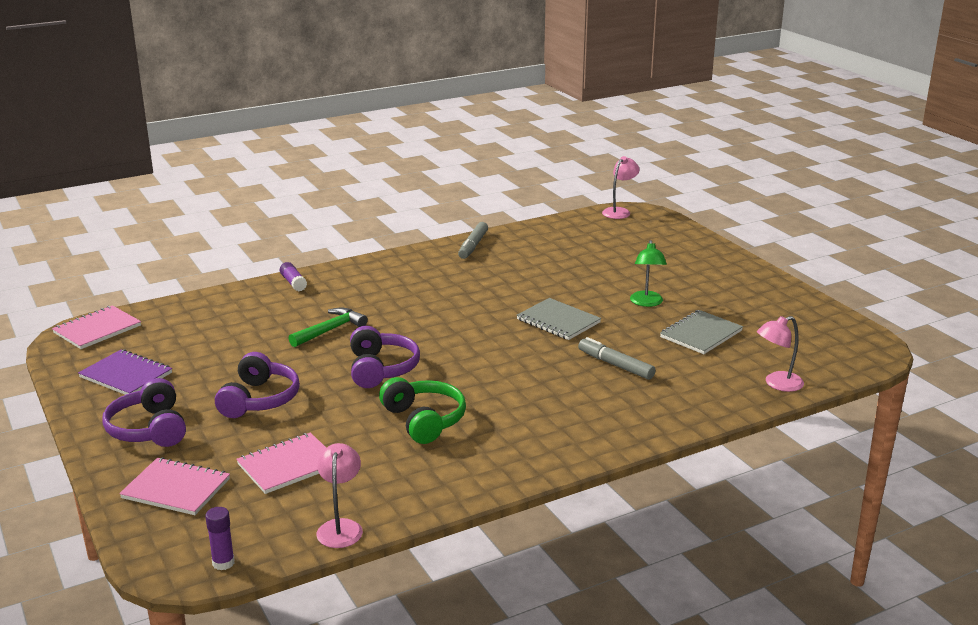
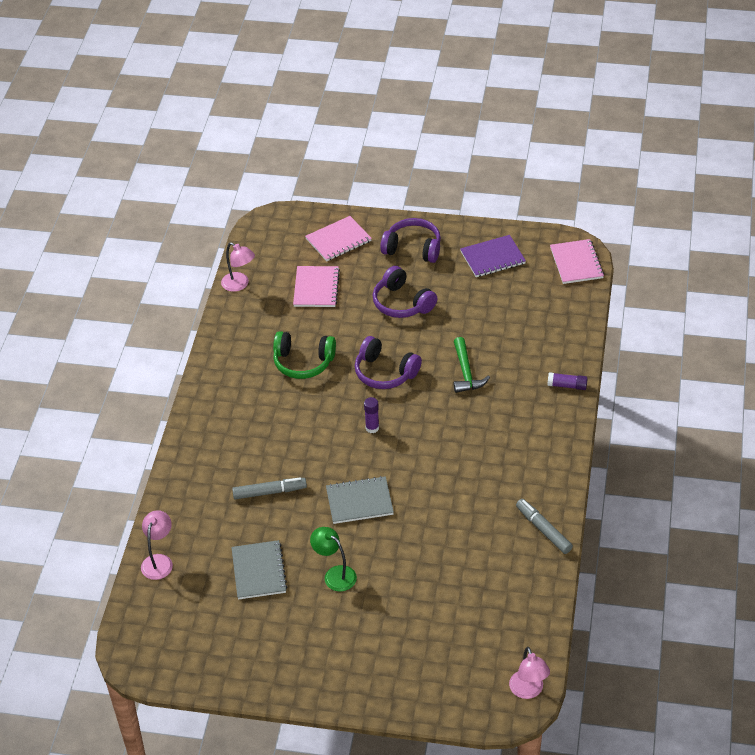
camera: 130 degrees right, 20 degrees up
purple glue stick [205,507,235,570] -> purple glue stick moved to [364,397,379,433]

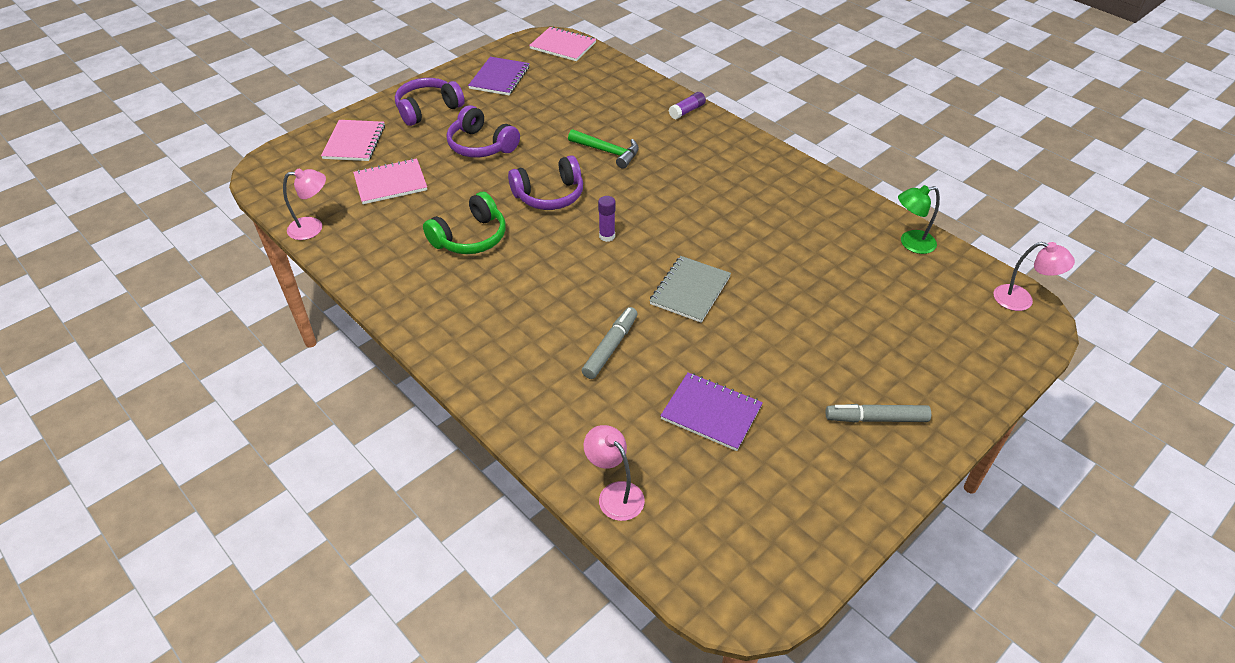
camera: 55 degrees left, 0 degrees up
grey notebook [231,540,287,600] -> purple notebook [660,372,763,451]
pink notebook [293,266,340,307] -> pink notebook turned 60 degrees counterclockwise [353,158,427,204]
green lamp [310,527,357,591] -> green lamp moved to [898,185,940,254]
purple headphones [373,266,437,318] -> purple headphones turned 45 degrees clockwise [447,105,520,158]
grey marker [516,499,573,554] -> grey marker moved to [826,404,931,423]

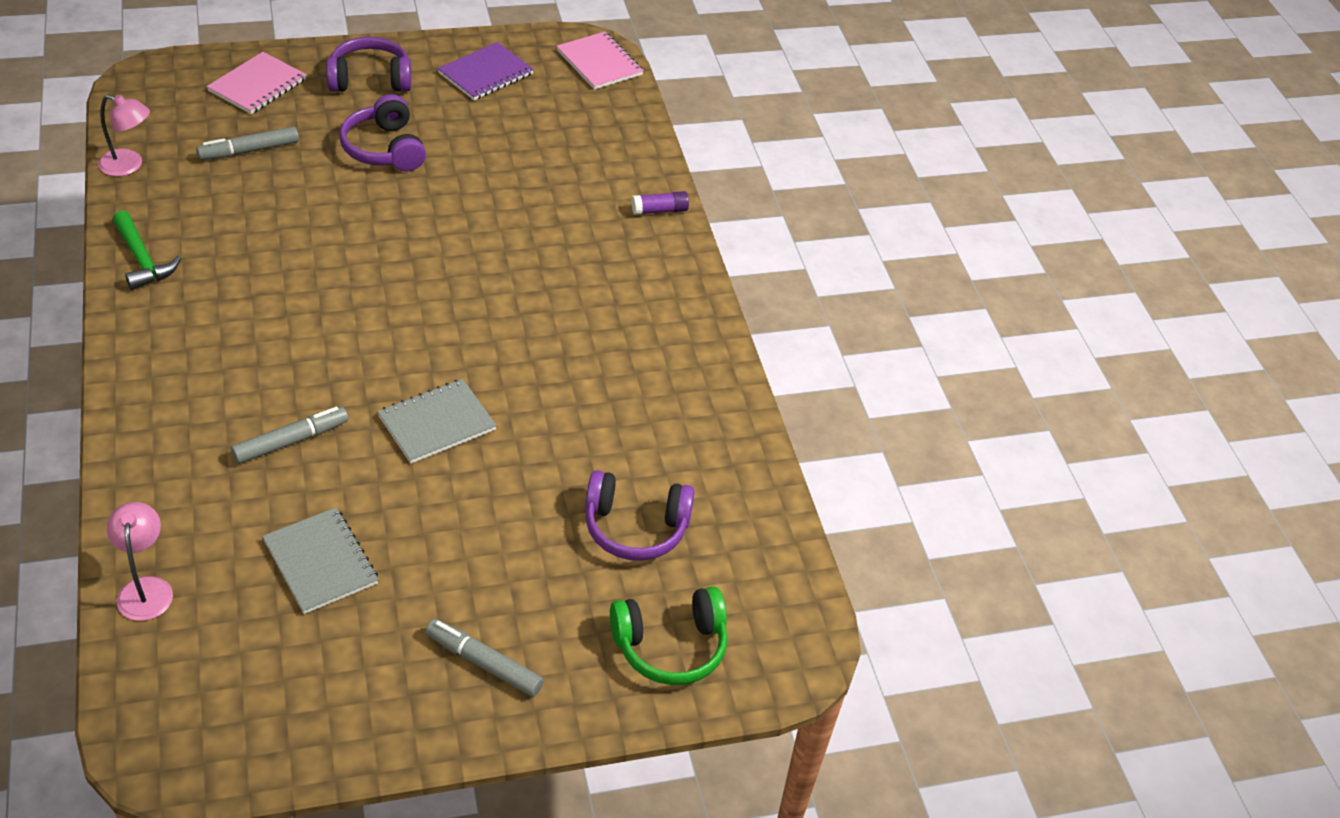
camera: 25 degrees right, 0 degrees up
pink notebook [353,158,427,204] -> grey marker [196,126,299,160]
green headphones [423,192,506,254] -> green headphones moved to [610,587,728,685]
purple headphones [508,155,583,210] -> purple headphones moved to [585,471,695,561]
green hammer [568,129,639,169] -> green hammer moved to [113,210,181,290]
purple glue stick [598,196,615,242] -> none
purple notebook [660,372,763,451] -> grey notebook [262,507,379,614]
green lamp [898,185,940,254] -> none
pink lamp [994,242,1075,311] -> none

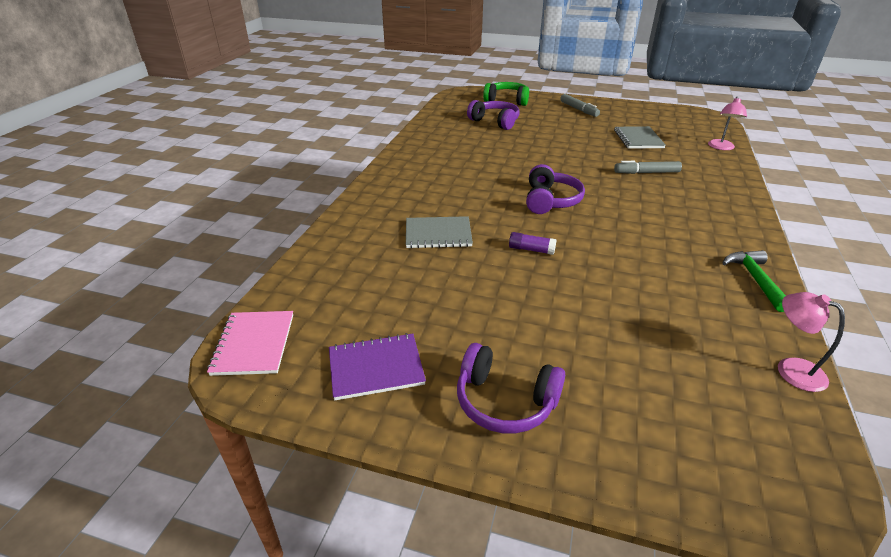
camera: 145 degrees left, 10 degrees down
grey marker [196,126,299,160] -> none
pink notebook [207,52,307,114] -> none
purple headphones [339,94,426,172] -> purple headphones moved to [526,164,585,214]
grey notebook [377,379,497,464] -> grey notebook moved to [406,216,473,248]
purple glue stick [632,191,689,215] -> purple glue stick moved to [509,232,557,255]

